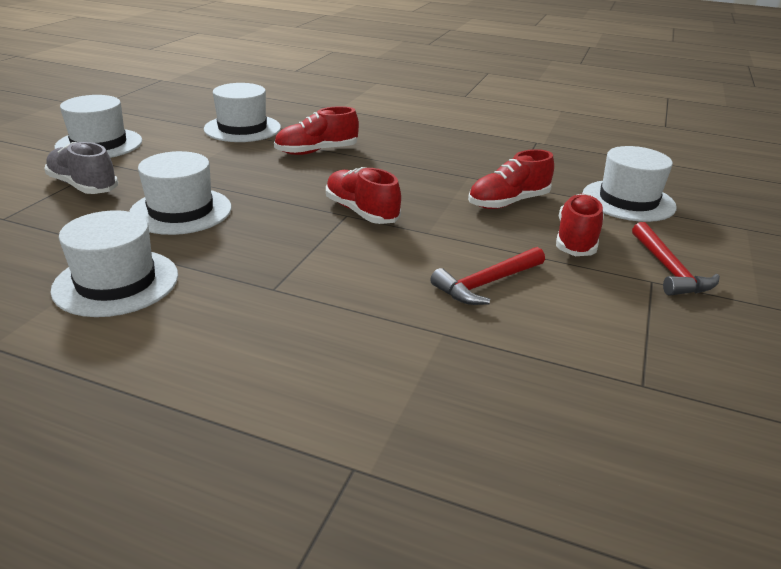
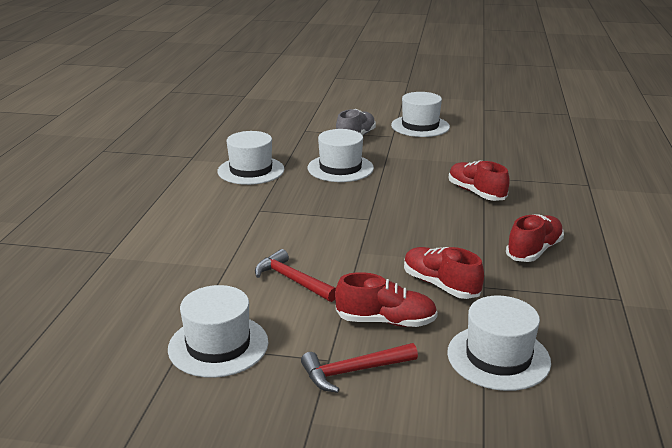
camera: 80 degrees right, 5 degrees down
white hat [204,83,281,142] -> white hat moved to [168,285,268,378]
red shoe [326,167,401,224] -> red shoe moved to [506,214,564,262]

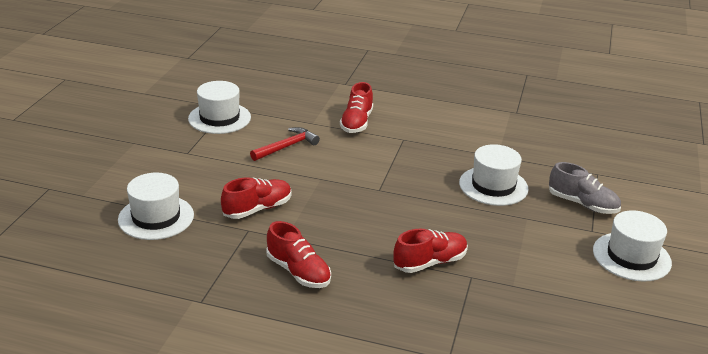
camera: 95 degrees right, 5 degrees up
white hat [218,131,285,185] -> none
red hammer [301,343,418,393] -> none
red shoe [335,272,438,327] -> red shoe moved to [340,82,373,133]

